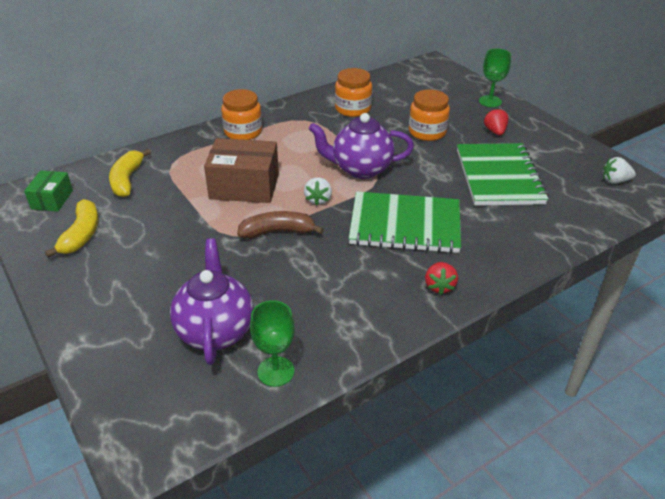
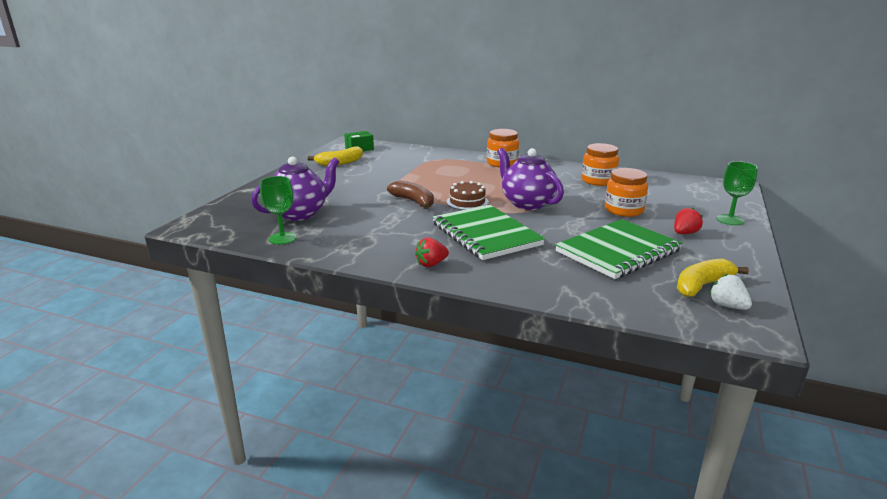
camera: 55 degrees right, 15 degrees down
yellow banana [109,149,151,197] -> yellow banana moved to [677,259,749,297]
brown box [204,138,279,203] -> none
white strawberry [304,177,332,205] -> brown cake [446,181,489,210]

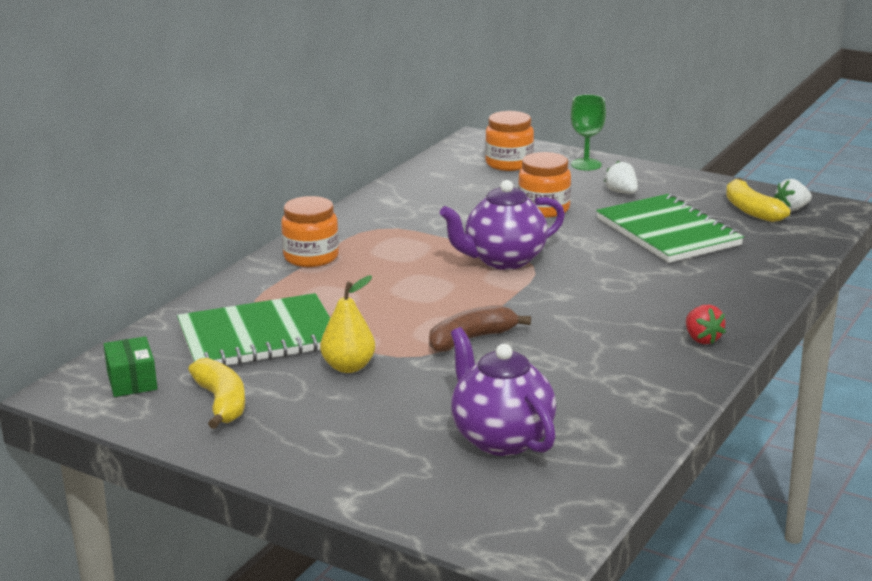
camera: 80 degrees left, 0 degrees up
green goblet [260,176,297,245] -> none
green notebook [433,205,545,260] -> green notebook moved to [177,293,330,365]
brown cake [446,181,489,210] -> none
orange jar [582,143,619,186] -> orange jar moved to [485,111,534,171]
red strawberry [674,208,703,234] -> white strawberry [604,161,638,194]
none -> yellow pear [320,275,375,373]

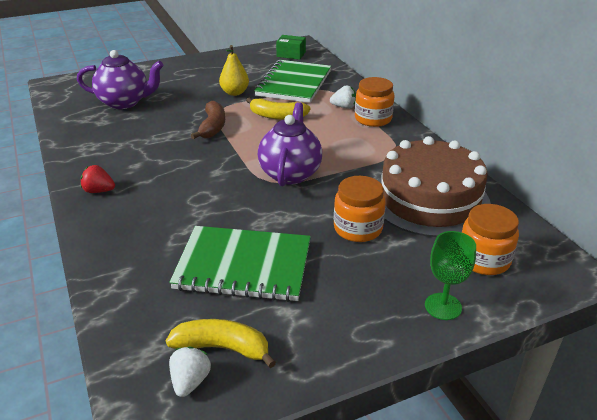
camera: 125 degrees right, 10 degrees up
yellow banana [188,358,245,429] -> yellow banana moved to [246,97,310,120]
white strawberry [604,161,638,194] -> white strawberry moved to [330,85,356,109]
none -> brown cake [378,136,491,237]

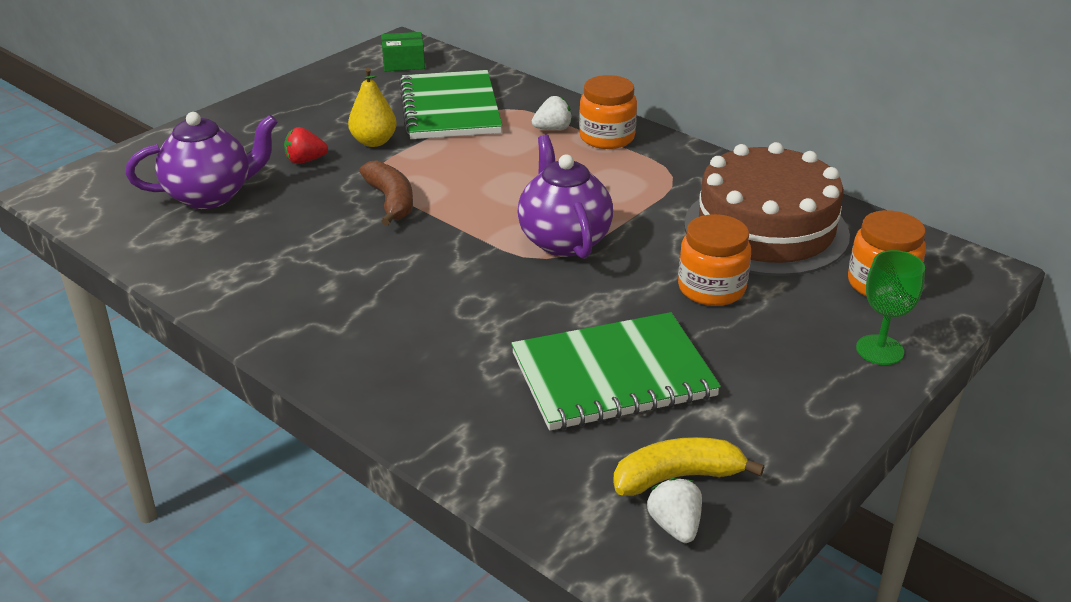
camera: 25 degrees left, 0 degrees up
red strawberry [80,165,115,193] -> red strawberry moved to [284,127,328,164]
yellow banana [246,97,310,120] -> none

